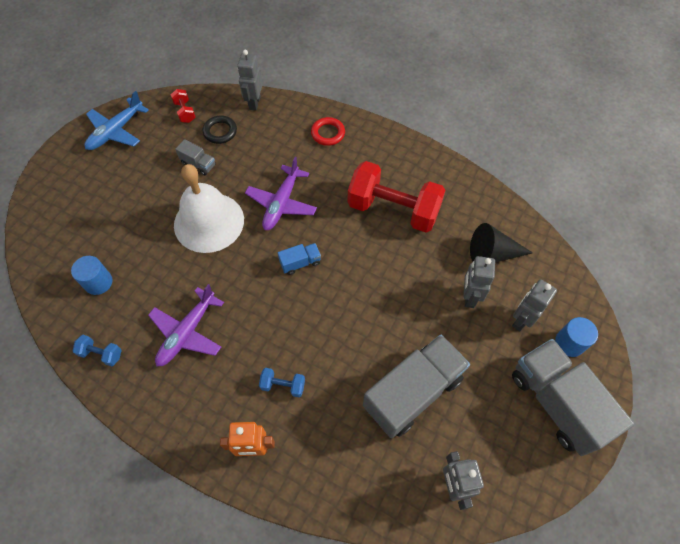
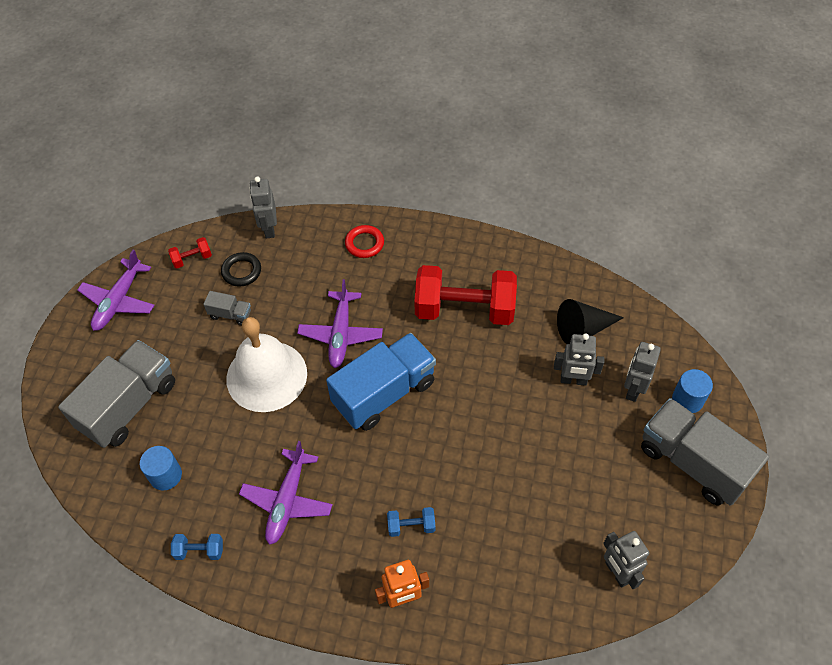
camera: 15 degrees left, 5 degrees down
blue plane [85,91,149,150] -> purple plane [77,250,155,331]
red dumbbell [170,89,195,123] -> red dumbbell turned 75 degrees counterclockwise [168,237,212,269]
blue truck [278,243,321,275] -> blue truck [326,333,436,431], size x2.30
grey truck [363,335,470,438] -> grey truck moved to [58,340,175,448]
grey robot [463,256,495,308] -> grey robot turned 75 degrees counterclockwise [554,333,605,386]

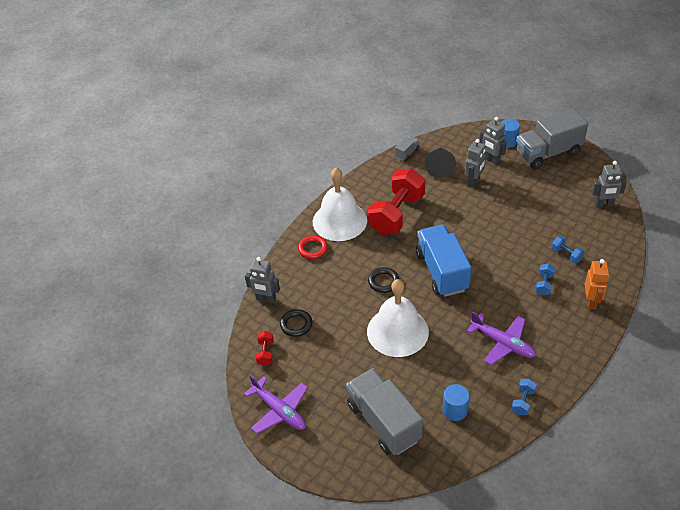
camera: 65 degrees left, 10 degrees down
grey truck [203,291,251,325] -> grey truck moved to [395,136,420,161]
purple plane [297,279,383,368] -> black ring [368,267,399,293]
none -> white bell [313,168,367,241]
none -> blue dumbbell [551,236,585,263]

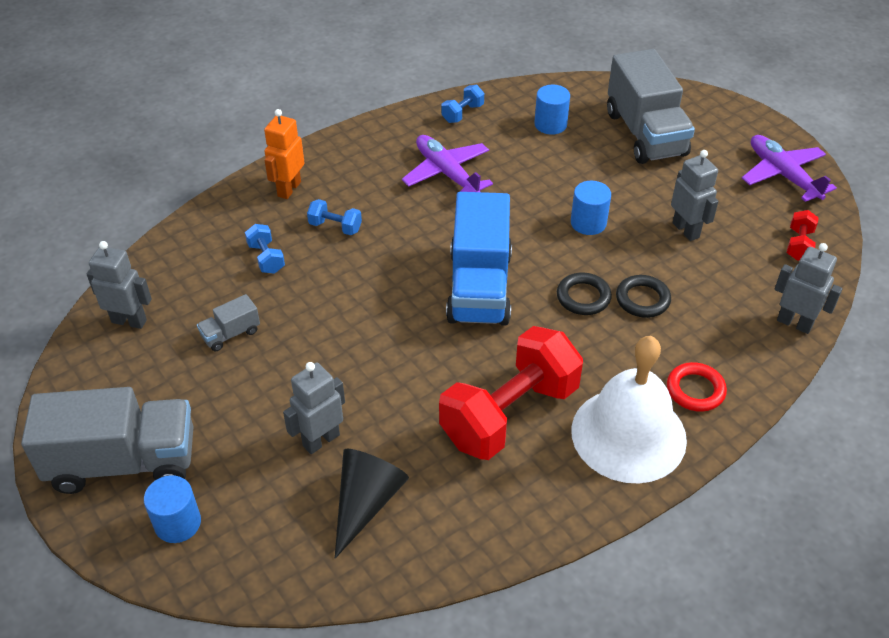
camera: 165 degrees left, 0 degrees up
black ring [280,309,312,337] -> black ring moved to [616,275,671,318]
white bell [367,279,429,357] -> blue cylinder [571,181,611,235]
grey truck [395,136,420,161] -> grey truck moved to [197,294,260,351]
grey robot [480,117,507,165] -> grey robot moved to [671,150,718,241]
blue dumbbell [535,263,555,296] -> blue dumbbell turned 75 degrees clockwise [307,199,362,235]

